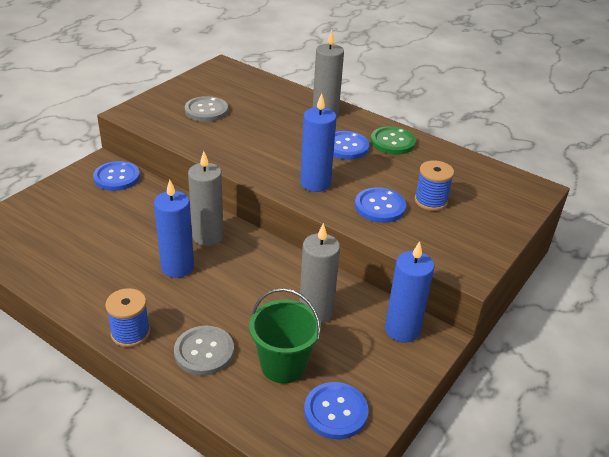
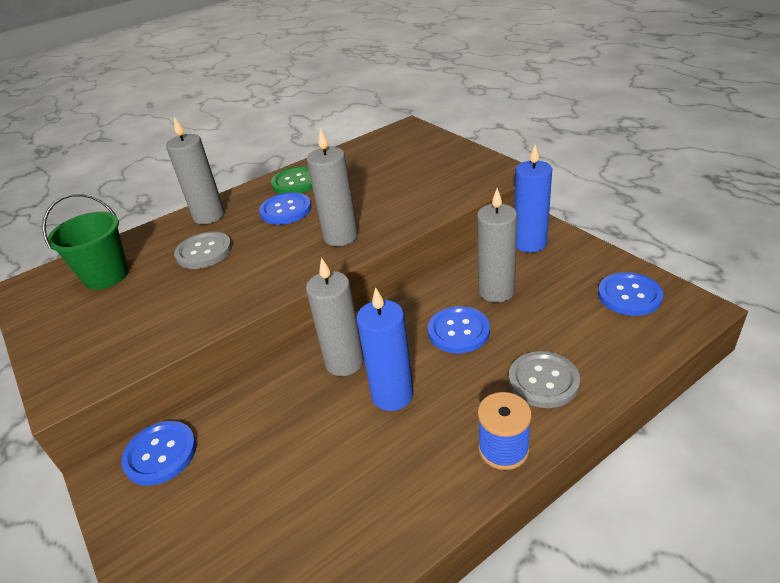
camera: 65 degrees left, 0 degrees up
grey button [185,96,228,122] -> grey button moved to [174,231,232,269]
green bucket [249,288,321,384] -> green bucket moved to [42,194,129,290]
blue candle [300,93,337,192] -> grey candle [307,129,358,246]
blue button [355,187,406,223] -> blue button moved to [428,306,490,353]
blue spool [415,160,454,211] -> none

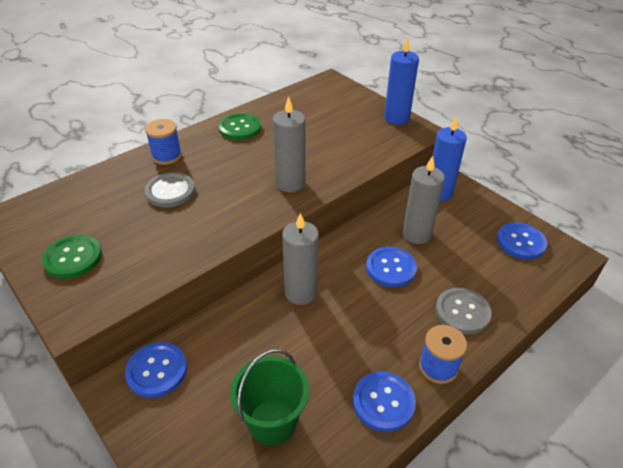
camera: 10 degrees left, 5 degrees up
green bucket [42,194,129,290] -> green bucket moved to [230,349,309,445]
grey candle [166,117,225,224] -> blue spool [145,119,182,165]
blue button [259,192,311,225] -> blue button moved to [353,371,416,432]
blue candle [356,287,414,411] -> blue candle moved to [384,38,419,125]
none -> green button [42,234,102,279]

